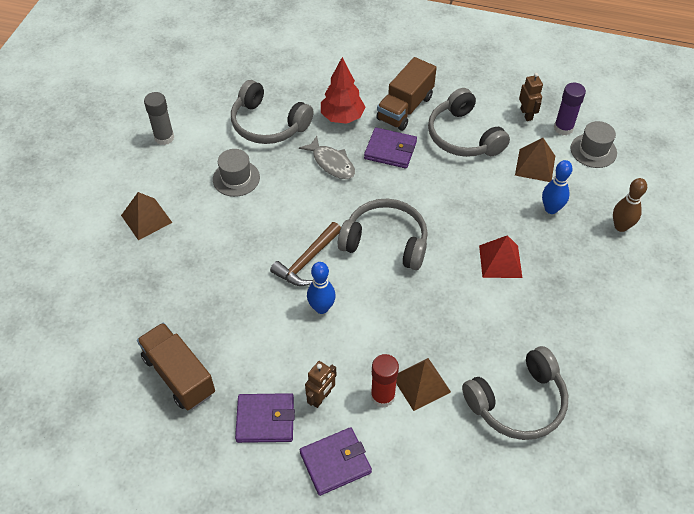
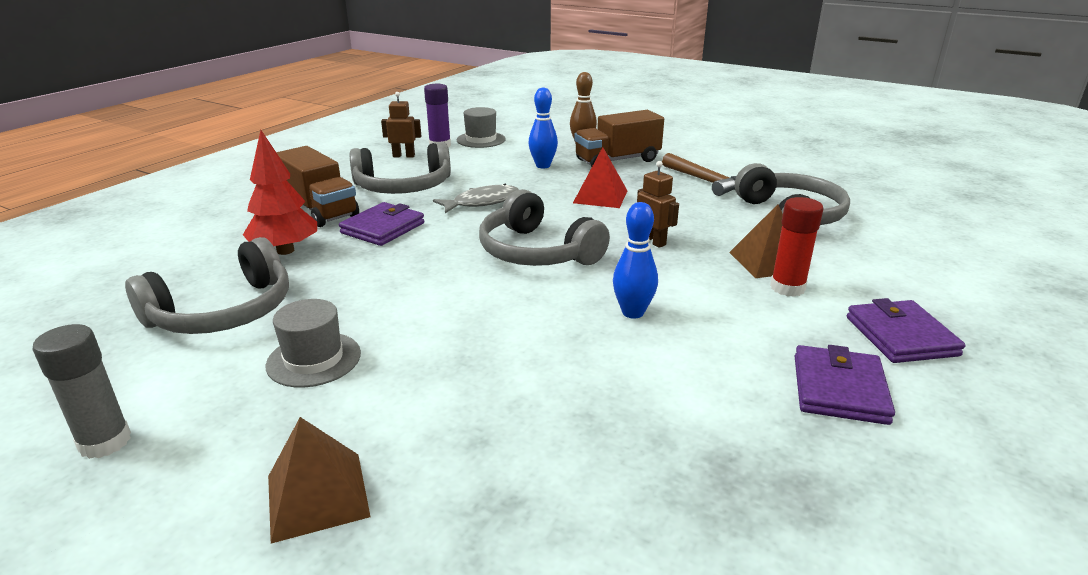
camera: 75 degrees left, 25 degrees down
brown truck [137,323,215,410] -> brown truck moved to [574,110,664,167]
brown hammer [270,222,341,286] -> brown hammer moved to [662,153,736,196]
grey fish [299,136,355,179] -> grey fish moved to [433,184,519,213]
brown robot [305,361,336,408] -> brown robot moved to [637,161,679,248]
grey headphones [338,199,428,270] -> grey headphones turned 75 degrees counterclockwise [479,189,610,266]
brown pyramid [515,138,555,182] -> none

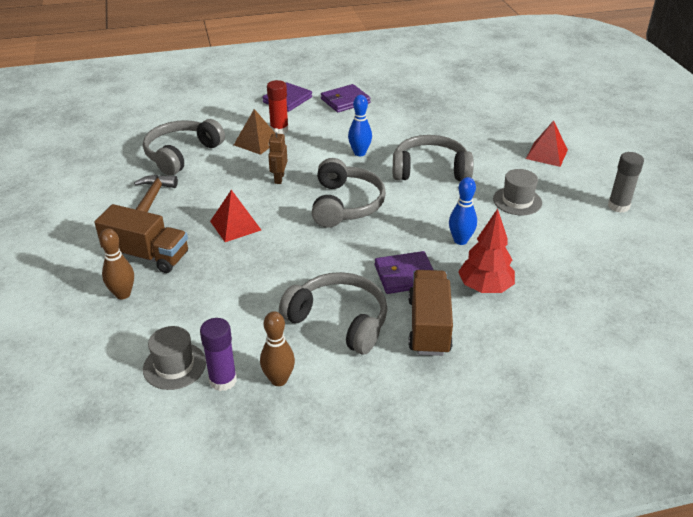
camera: 135 degrees left, 10 degrees up
grey headphones [125,237,289,334] -> grey headphones moved to [393,135,474,181]
brown pyramid [268,417,370,544] -> red pyramid [526,120,568,167]
brown robot [381,92,421,157] -> brown bowling pin [260,311,295,386]
grey fish [433,184,519,213] -> none
blue bowling pin [528,88,558,168] -> blue bowling pin moved to [449,177,477,245]

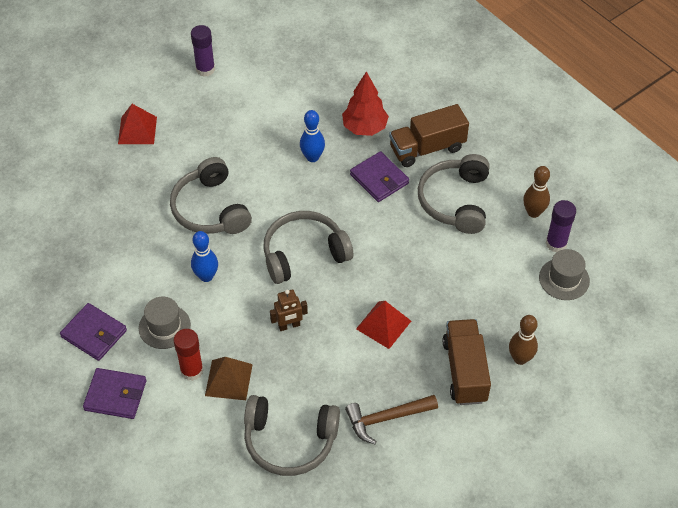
camera: 115 degrees left, 15 degrees up
grey hat [493,169,542,215] -> grey hat moved to [139,297,191,349]
grey glue stick [608,152,644,213] -> purple glue stick [191,25,215,77]

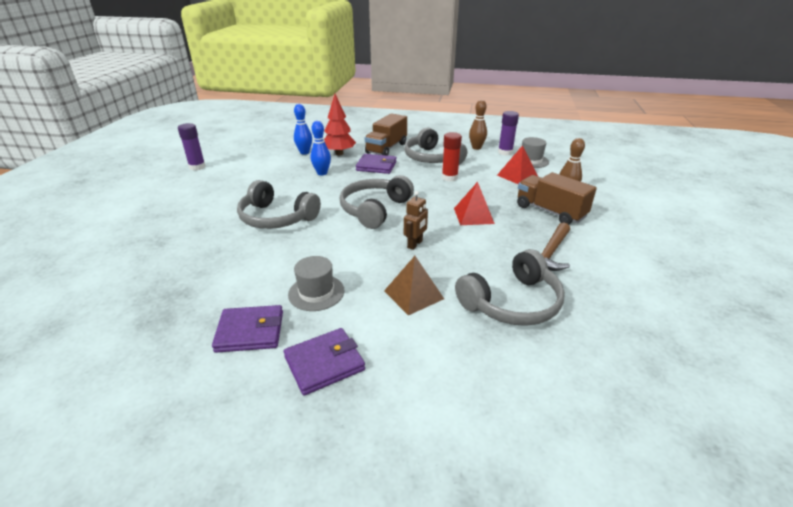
camera: 40 degrees left, 20 degrees down
red pyramid [118,104,157,144] -> red pyramid moved to [497,145,538,184]
red glue stick [173,329,204,381] -> red glue stick moved to [442,132,462,181]
blue bowling pin [191,231,218,282] -> blue bowling pin moved to [294,104,312,155]

